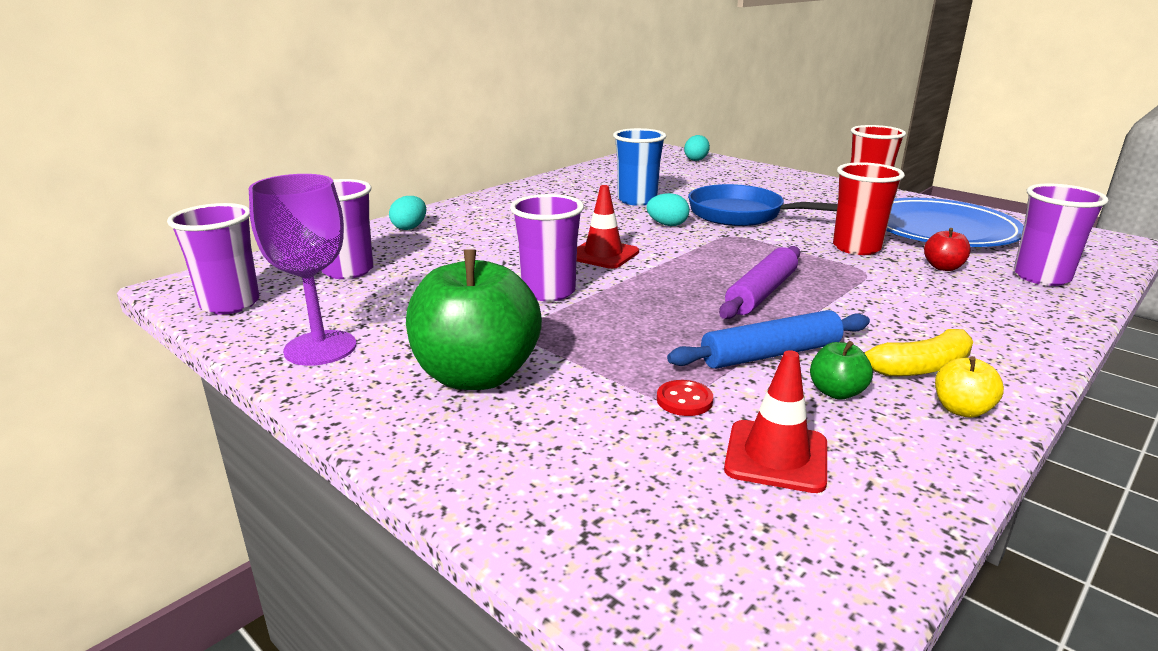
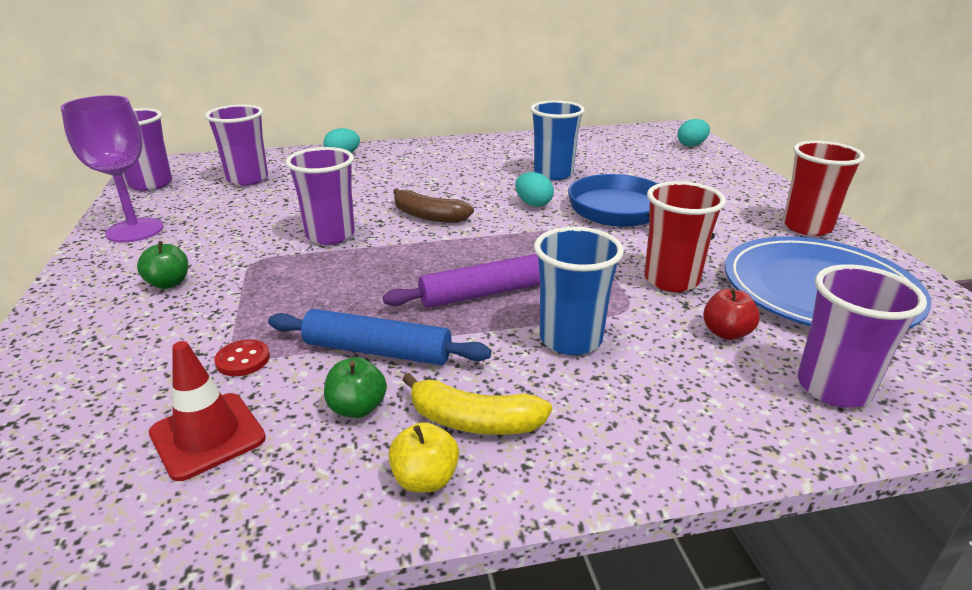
camera: 35 degrees right, 5 degrees up
green apple [406,250,542,390] -> green apple [137,241,188,289], size x0.43
red traffic cone [577,185,639,269] -> brown banana [393,188,474,223]
none -> blue cup [534,227,624,355]

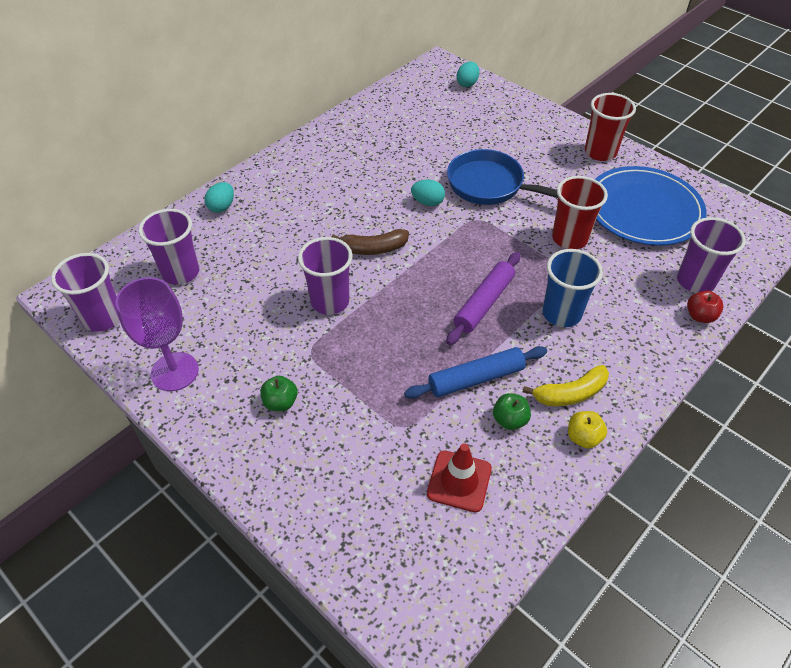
camera: 35 degrees left, 20 degrees up
red button [214,339,270,376] -> none
blue cup [530,100,585,180] -> none
red apple [703,288,760,340] -> red apple moved to [687,290,723,323]

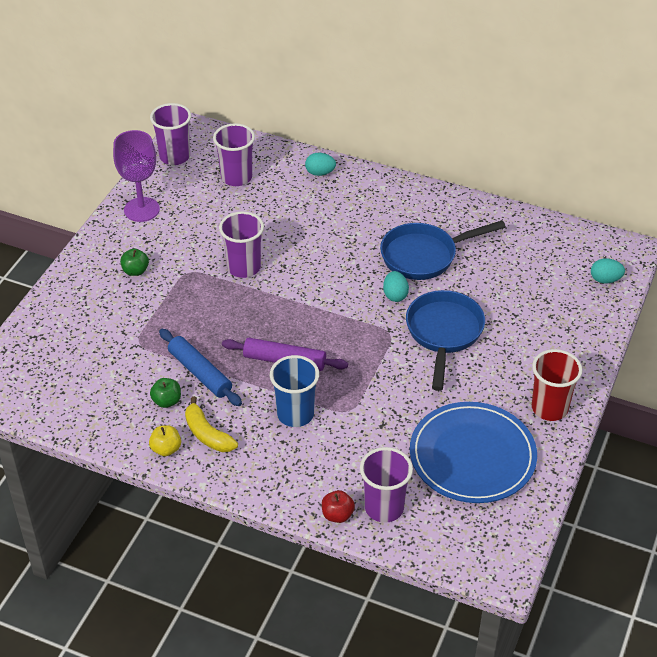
camera: 70 degrees right, 5 degrees down
brown banana [331,229,409,255] -> none
red traffic cone [427,443,492,512] -> none
red cup [552,176,608,249] -> none
none -> blue pan [380,220,506,280]

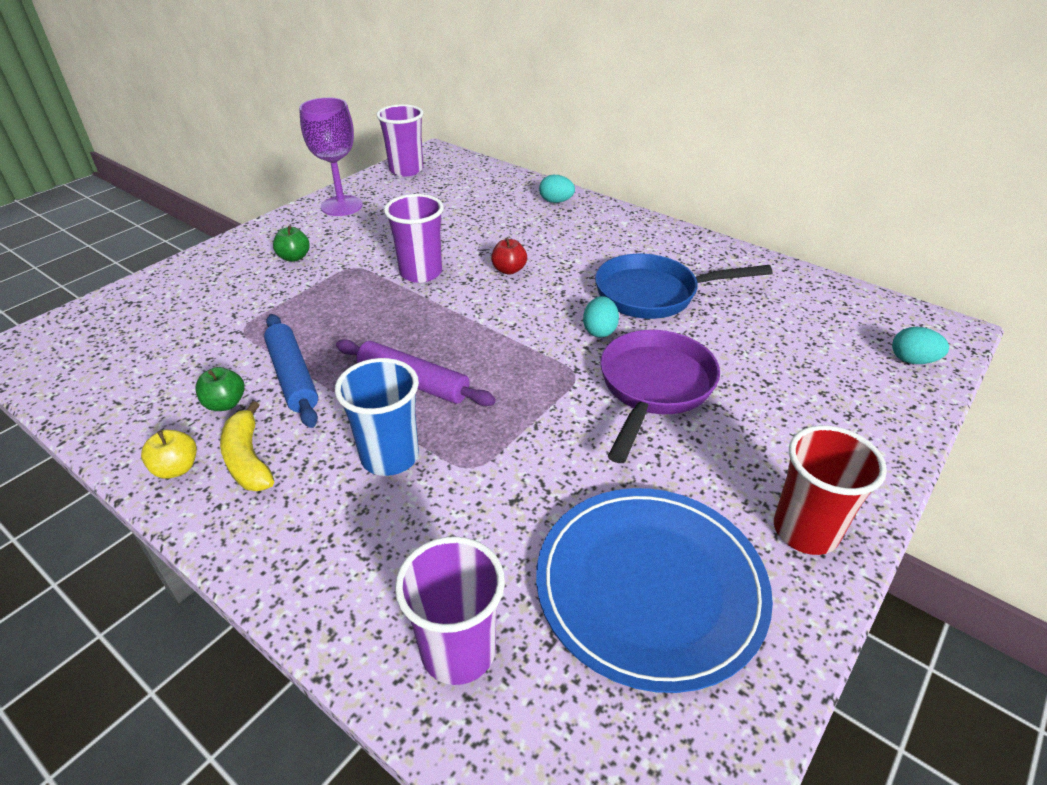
camera: 15 degrees right, 5 degrees down
purple cup [213,123,255,186] -> none
red apple [322,490,355,523] -> red apple moved to [491,237,527,275]
blue pan [406,290,485,391] -> purple pan [600,330,720,463]

